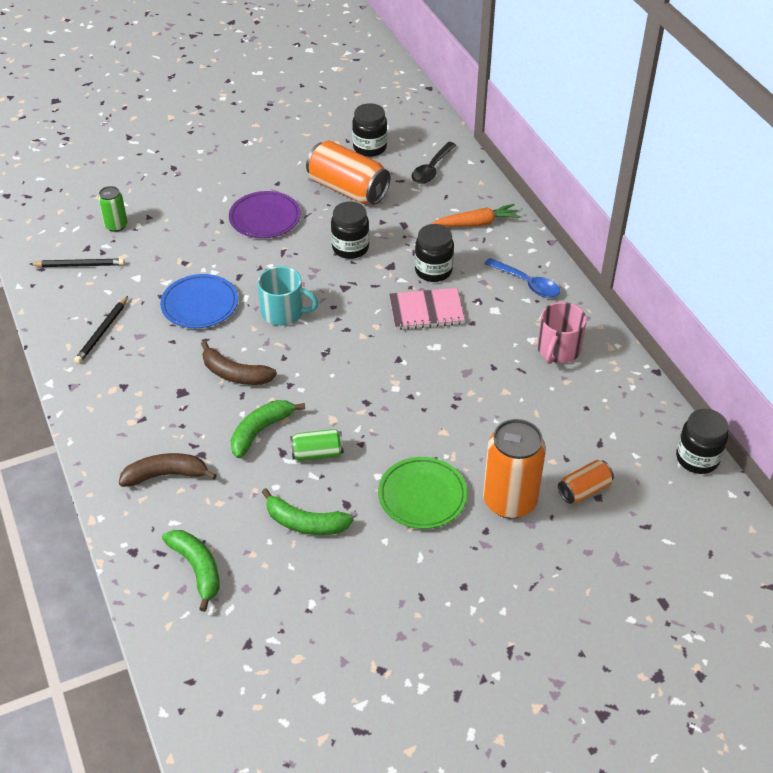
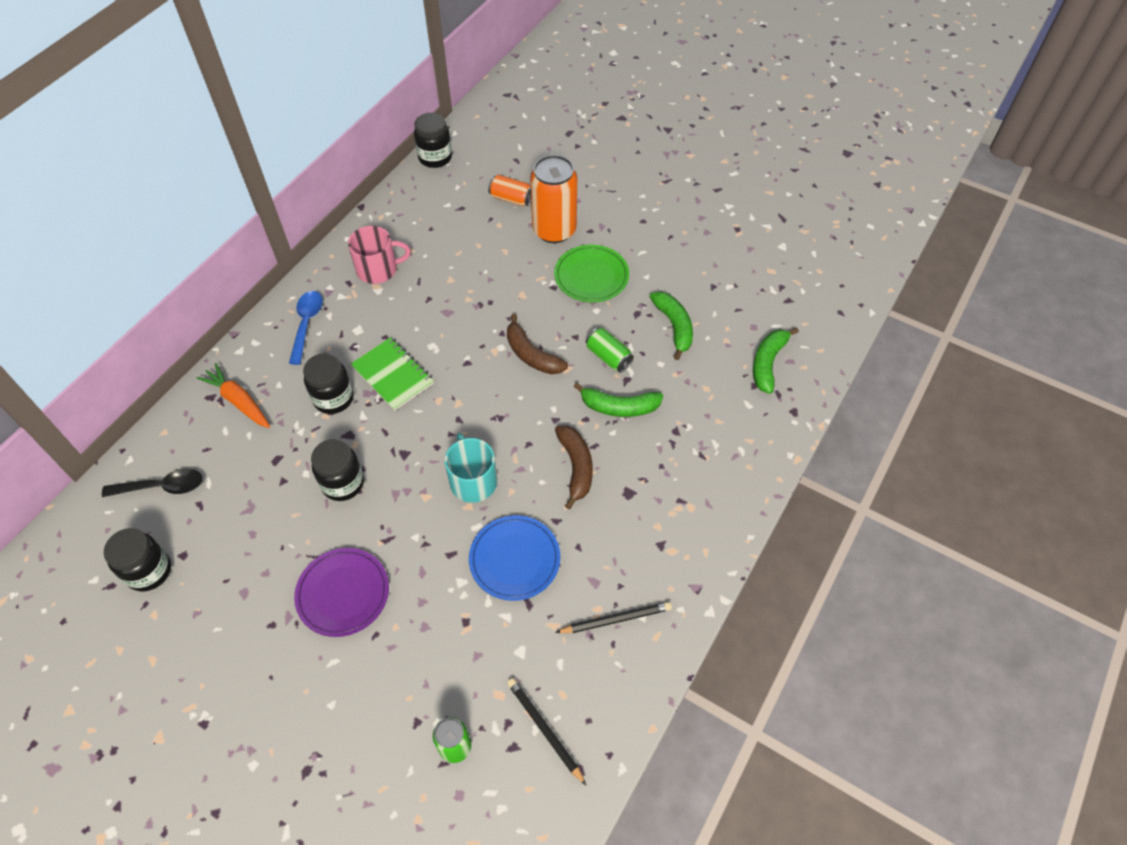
camera: 125 degrees left, 10 degrees up
brown banana [119,453,217,487] -> brown banana moved to [507,314,568,374]
orange can [306,141,390,205] -> none
pink notebook [389,288,465,330] -> green notebook [351,338,434,411]

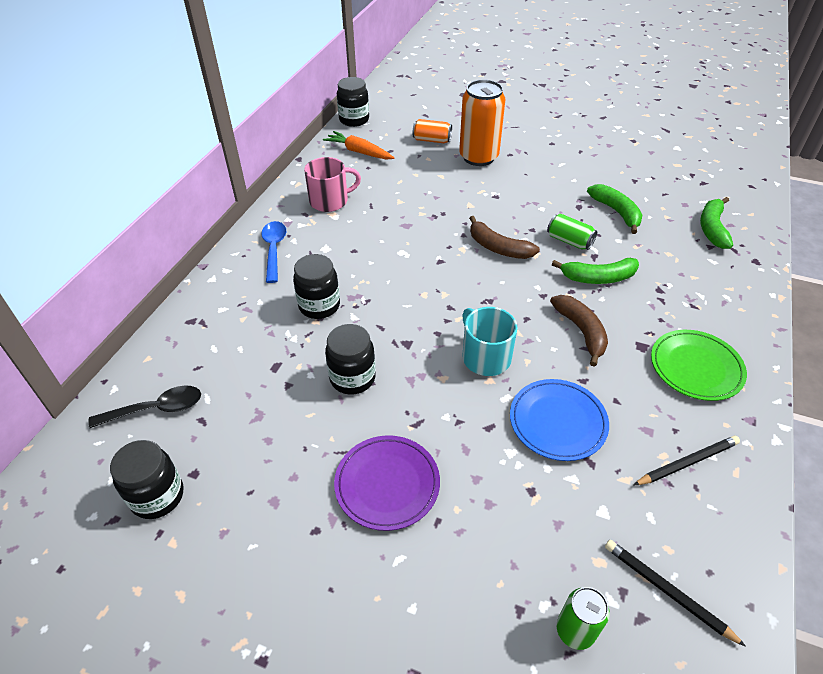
camera: 10 degrees left, 10 degrees down
orange carrot [196,363,270,428] -> orange carrot moved to [323,131,394,160]
green notebook [351,338,434,411] -> none
green plate [554,245,629,302] -> green plate moved to [651,330,747,401]

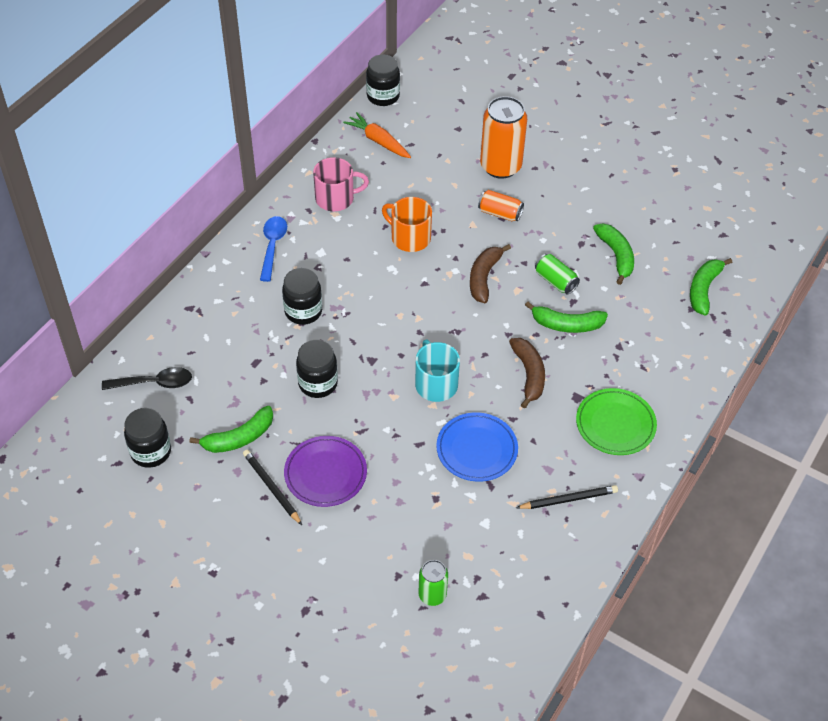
camera: 10 degrees right, 5 degrees up
orange can [412,119,452,143] -> orange can moved to [478,190,524,221]
brown banana [469,216,540,259] -> brown banana turned 60 degrees clockwise [470,244,511,303]
black pencil [605,540,746,647] -> black pencil moved to [243,450,302,525]
none -> green banana [189,406,273,453]
none -> orange mug [382,197,432,252]

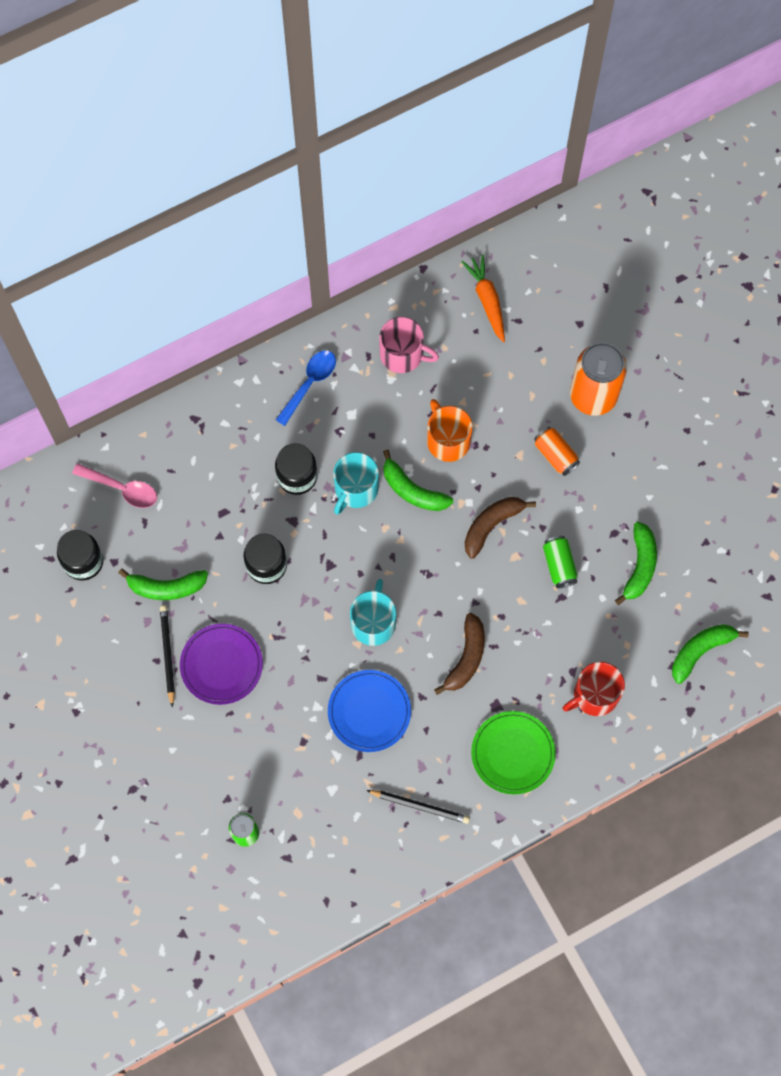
camera: 30 degrees right, 20 degrees up
black spoon [102,367,192,390] -> pink spoon [72,463,157,508]
black jar [366,54,400,106] -> none
green banana [525,302,608,333] -> green banana moved to [383,449,453,511]
none -> turquoise mug [333,452,379,515]
none -> red mug [563,662,625,716]

